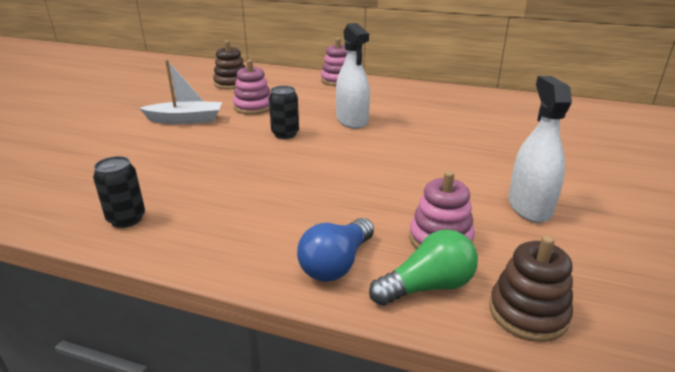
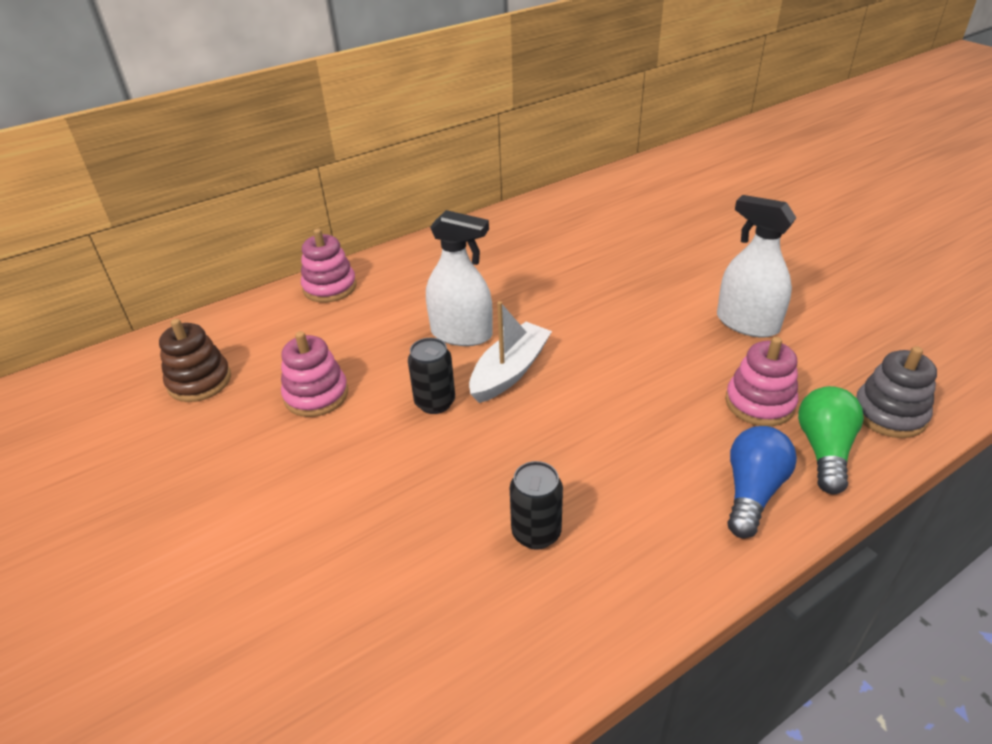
camera: 50 degrees left, 10 degrees up
black can [93,156,145,228] -> black can moved to [510,461,563,550]
white boat [139,60,222,124] -> white boat moved to [469,301,552,403]
blue light bulb [297,218,374,282] -> blue light bulb turned 135 degrees counterclockwise [727,426,797,538]
brown stacking toy [489,236,573,342] -> grey stacking toy [856,346,937,438]

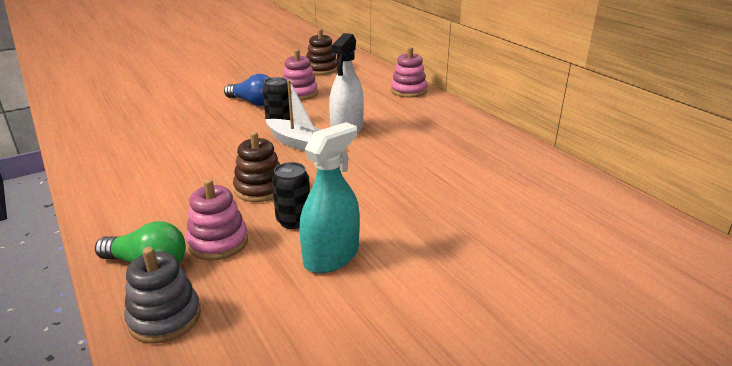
camera: 90 degrees right, 10 degrees down
black can [510,461,563,550] -> black can moved to [272,162,310,229]
white spray bottle [717,195,796,338] -> turquoise spray bottle [300,122,360,273]
blue light bulb [727,426,797,538] -> blue light bulb moved to [224,74,270,106]
none -> brown stacking toy [233,132,280,202]

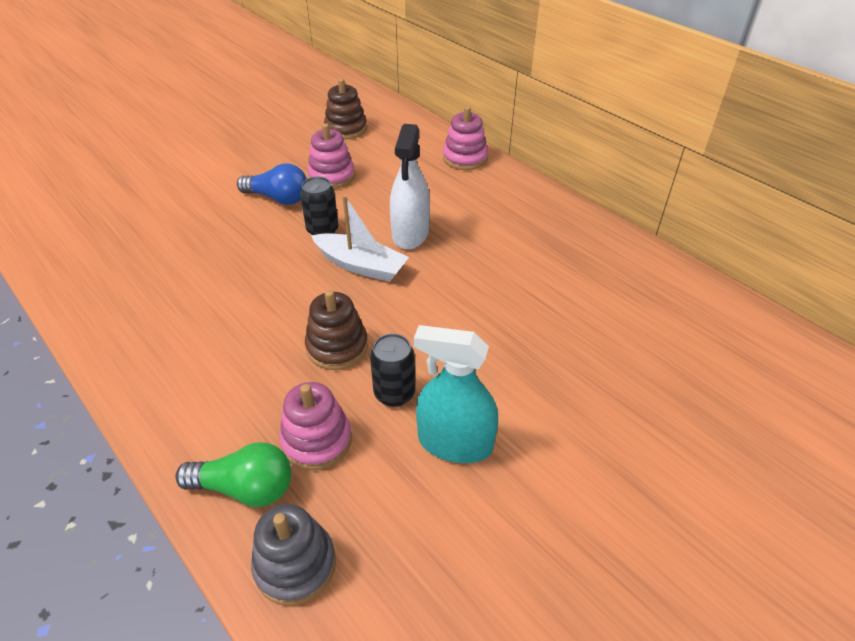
camera: 10 degrees left, 15 degrees up
turquoise spray bottle [300,122,360,273] -> turquoise spray bottle turned 105 degrees counterclockwise [414,325,498,463]

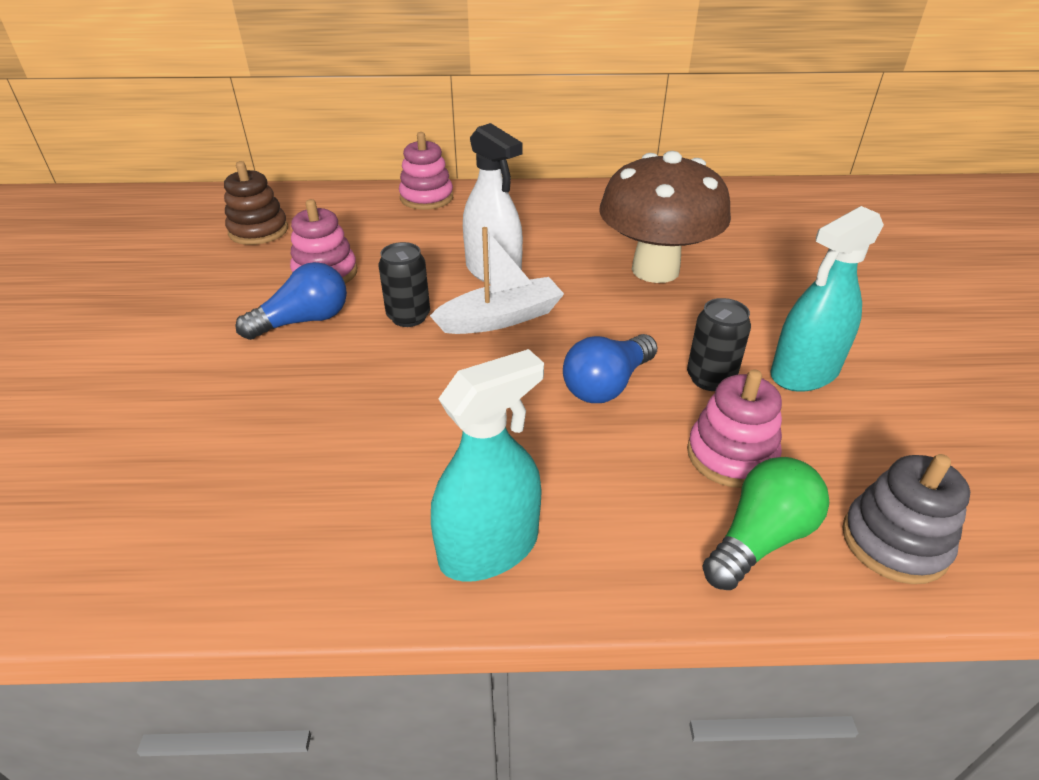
camera: 50 degrees left, 5 degrees down
brown stacking toy [305,290,368,370] -> blue light bulb [563,334,658,403]
none -> turquoise spray bottle [431,349,544,582]
none -> brown mushroom [599,151,731,283]

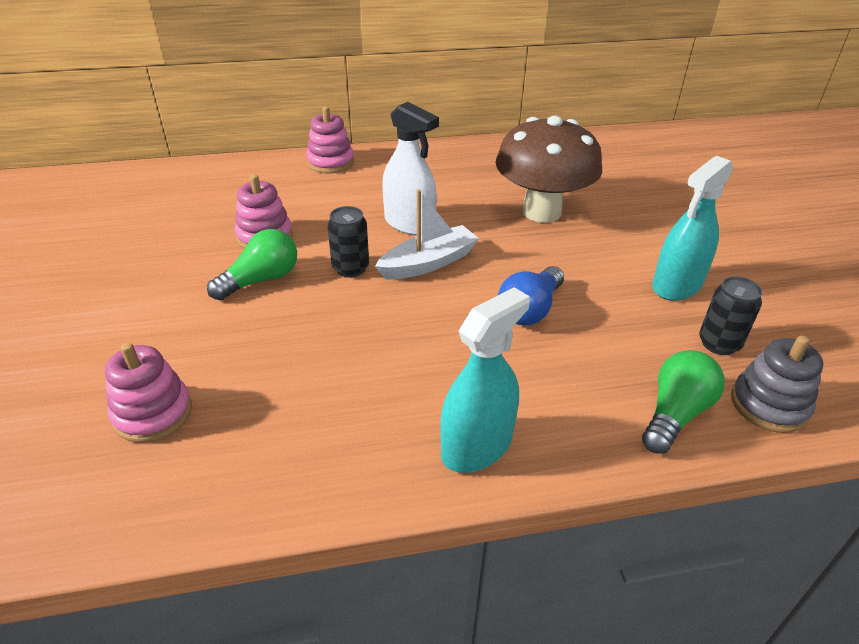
camera: 10 degrees left, 0 degrees up
brown stacking toy [224,161,288,245] -> none
blue light bulb [236,262,347,340] -> green light bulb [207,229,297,300]
black can [687,298,751,391] -> black can moved to [699,276,762,355]
pink stacking toy [687,369,782,488] -> pink stacking toy moved to [105,343,192,443]

